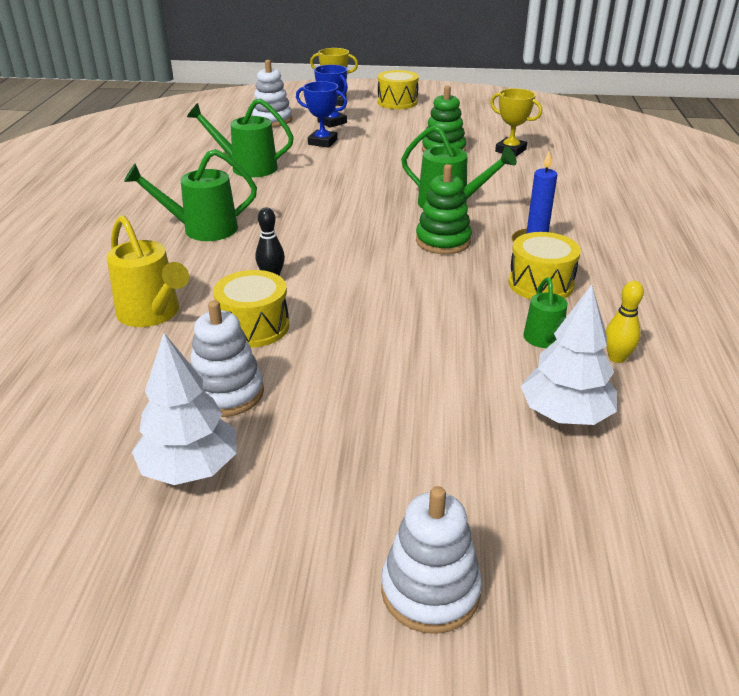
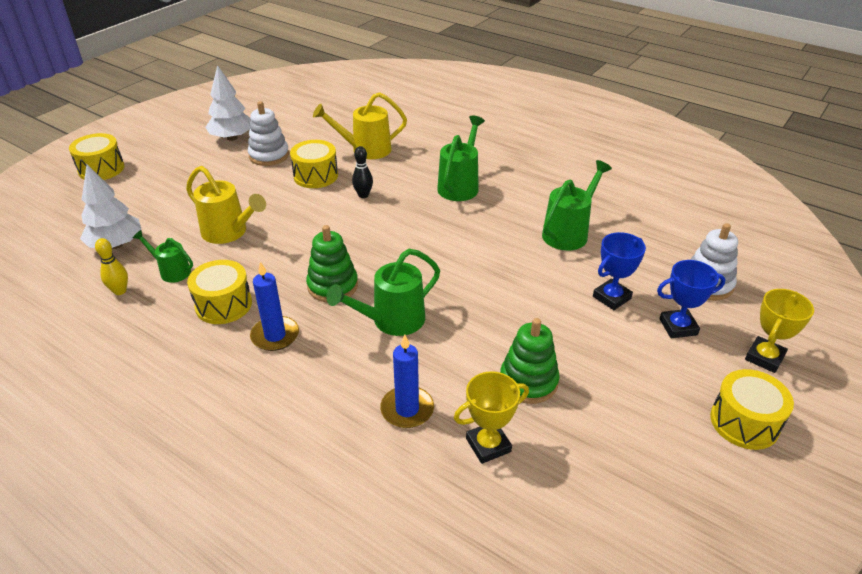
camera: 120 degrees right, 5 degrees up
white stacking toy [381,486,482,634] -> yellow drum [69,133,124,180]
none -> yellow watering can [186,166,266,244]
none -> blue candle [380,335,434,428]

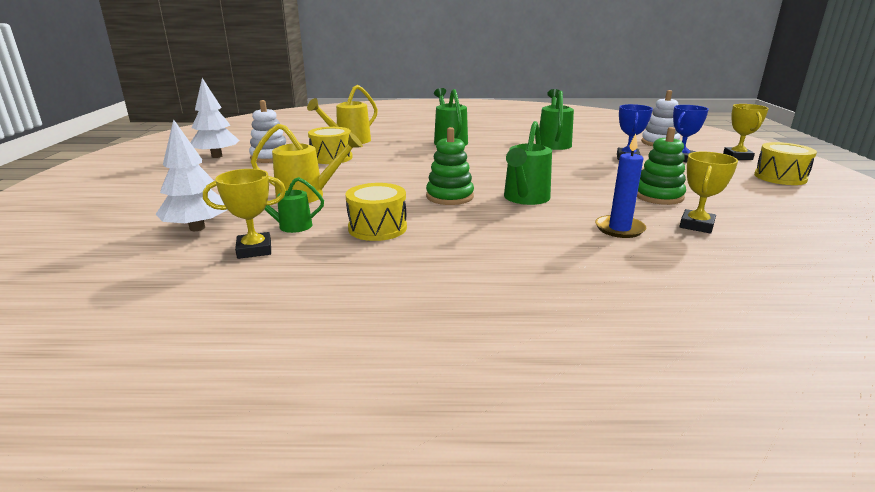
camera: 35 degrees left, 15 degrees down
yellow drum [69,133,124,180] -> none
yellow bowling pin [95,238,128,295] -> yellow trophy [203,169,286,259]
blue candle [250,262,299,351] -> none
black bowling pin [352,146,373,198] -> none

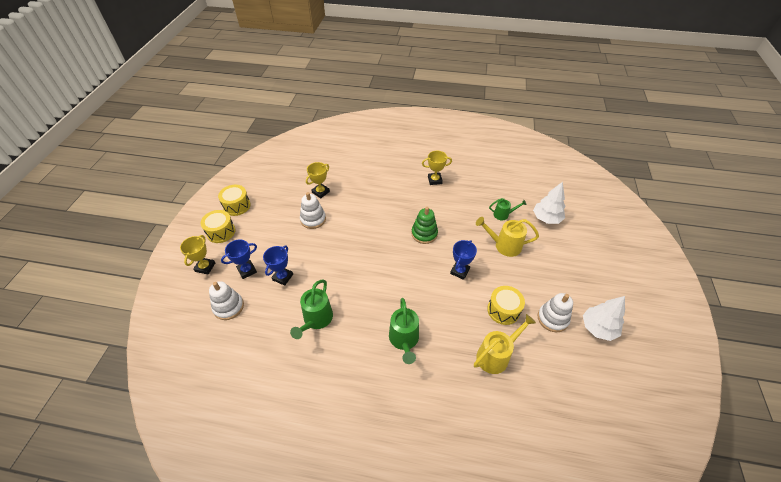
camera: 170 degrees left, 25 degrees up
yellow trophy [203,169,286,259] -> yellow trophy moved to [422,151,452,185]
yellow drum [345,183,407,241] -> yellow drum moved to [218,185,251,216]
green watering can [504,121,552,205] -> none
blue candle [595,134,646,238] -> none
green stacking toy [637,127,686,205] -> white stacking toy [300,192,326,229]
none -> blue trophy [450,240,477,280]

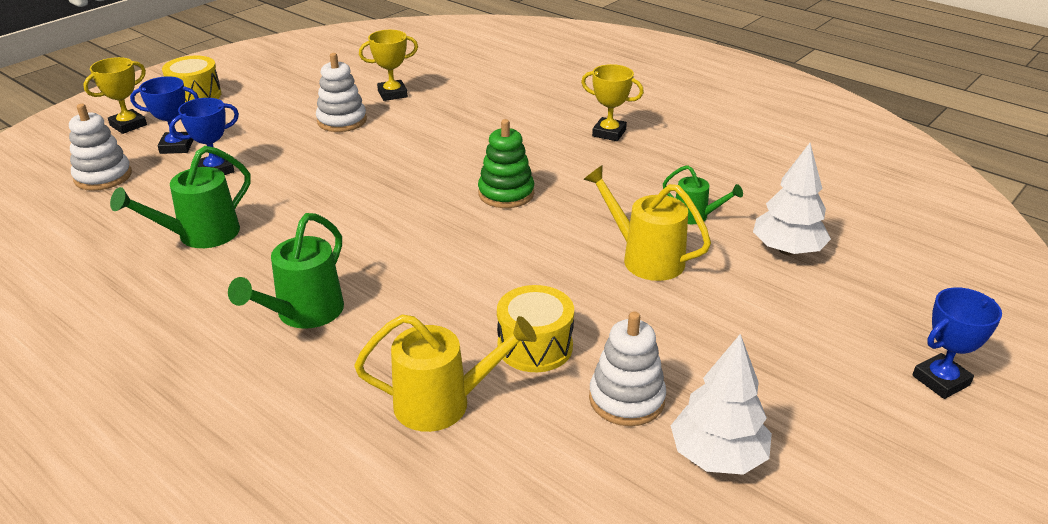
camera: 30 degrees right, 15 degrees down
yellow drum [218,185,251,216] -> none
blue trophy [450,240,477,280] -> blue trophy moved to [912,287,1002,399]

